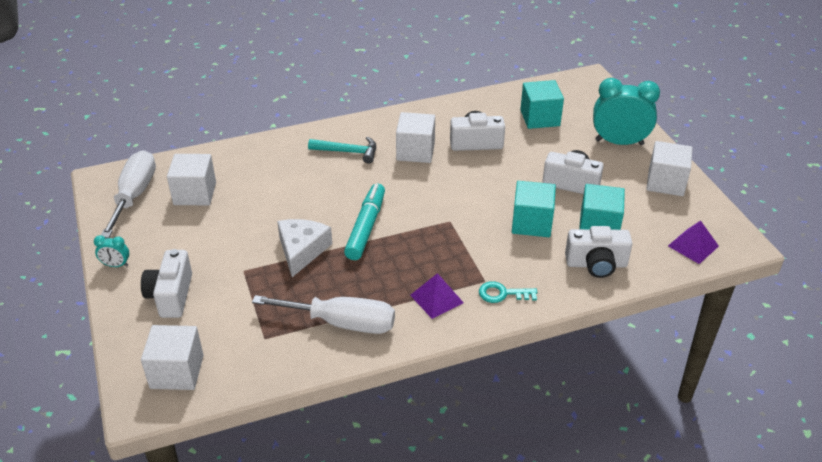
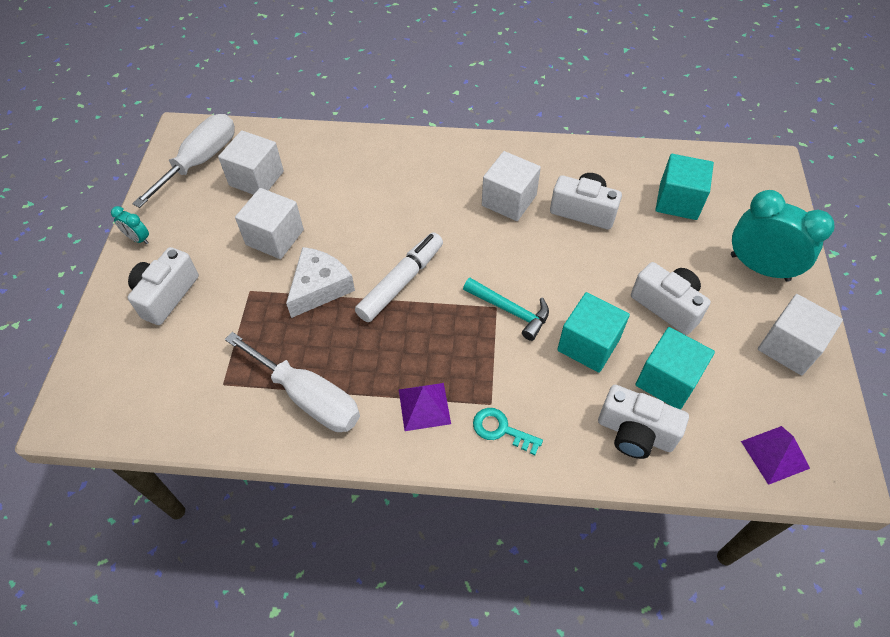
camera: 25 degrees right, 15 degrees up
white cube [141,325,204,390] -> white cube moved to [235,188,304,259]
turquoise hammer [308,137,376,164] -> turquoise hammer moved to [463,278,549,341]
turquoise marker [344,183,385,260] -> white marker [355,232,443,322]

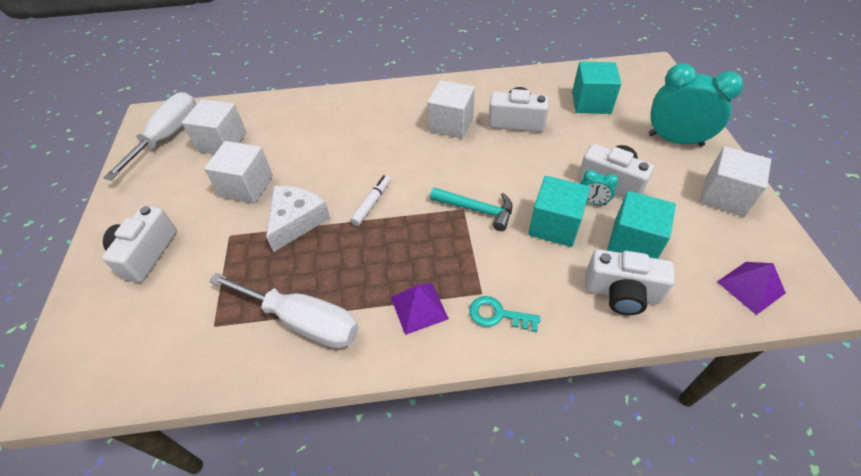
camera: 10 degrees left, 5 degrees down
turquoise clock [111,206,149,244] -> turquoise clock moved to [580,170,618,205]
white marker [355,232,443,322] -> white marker [350,175,391,226], size x0.60

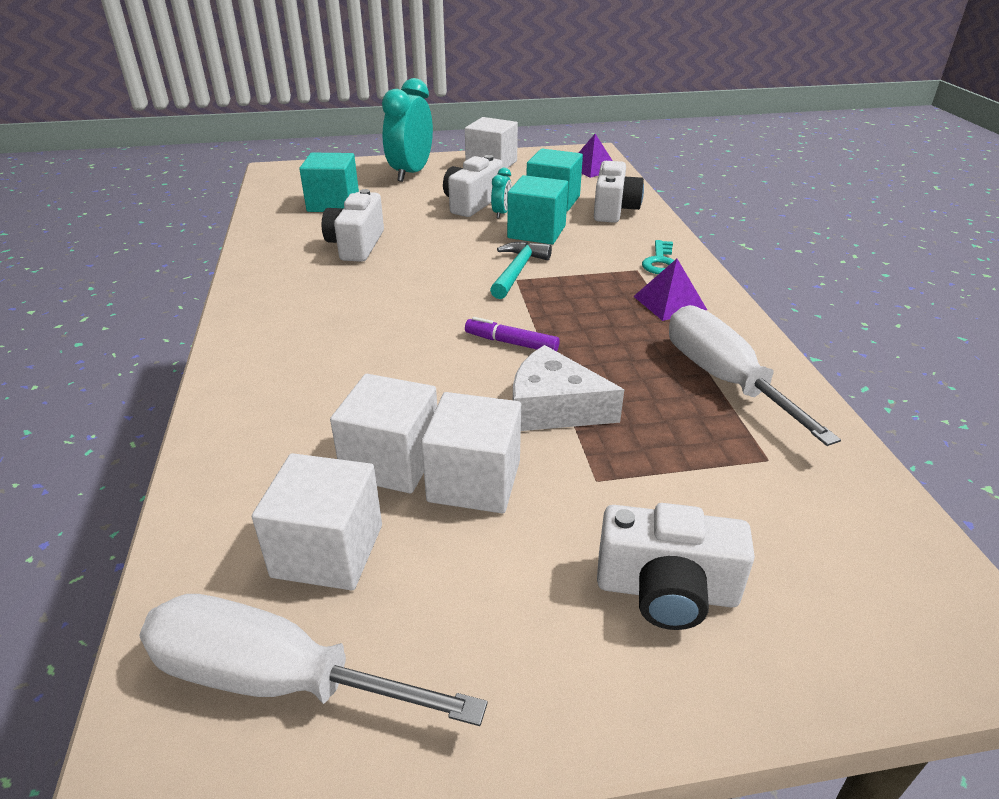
camera: 95 degrees left, 15 degrees down
white screwdriver [209,273,359,349] -> white screwdriver turned 45 degrees counterclockwise [669,305,841,446]
white marker [350,175,391,226] -> purple marker [465,317,560,351]
white cube [427,80,475,138] -> white cube moved to [330,374,437,493]

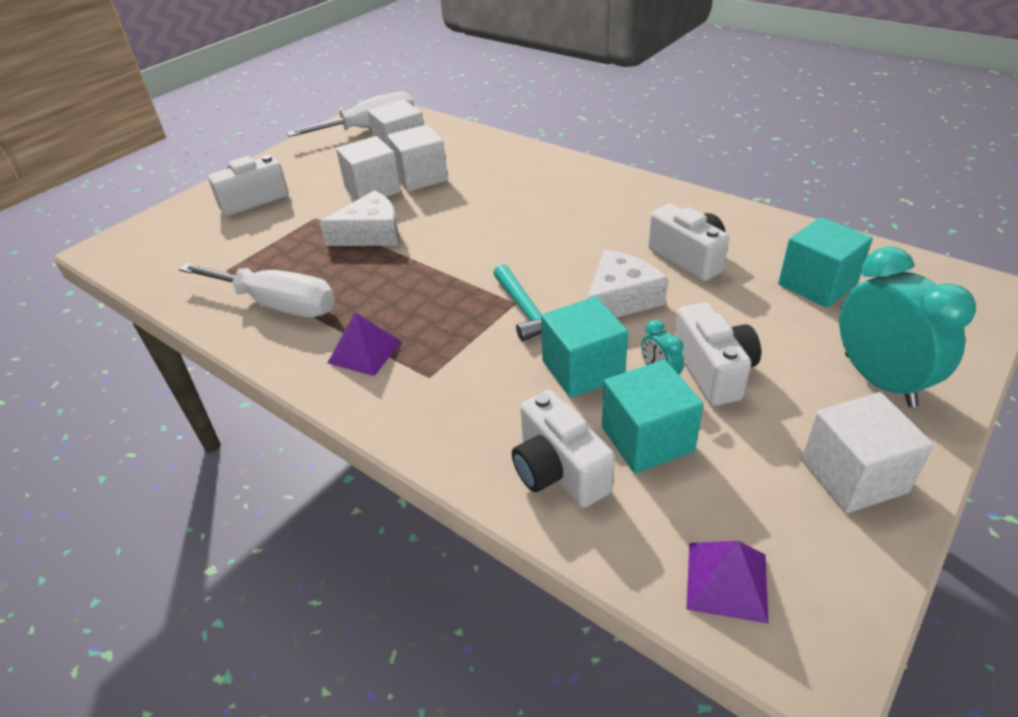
camera: 140 degrees right, 5 degrees up
purple marker [465,317,560,351] -> none
turquoise key [642,240,674,274] -> none
none -> white cheese [587,249,668,317]

